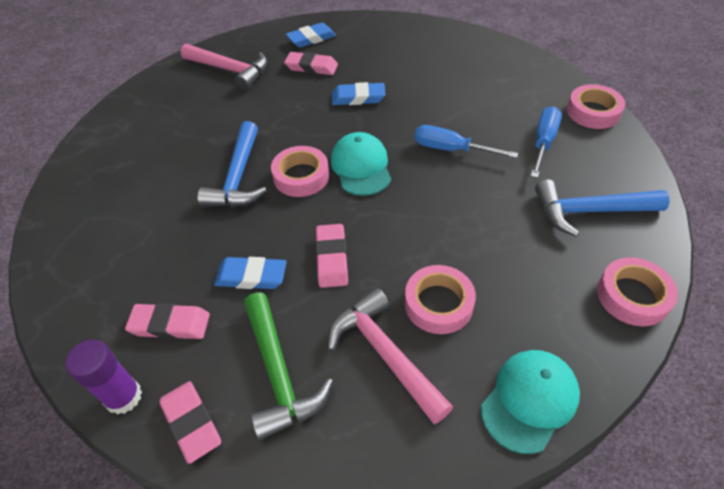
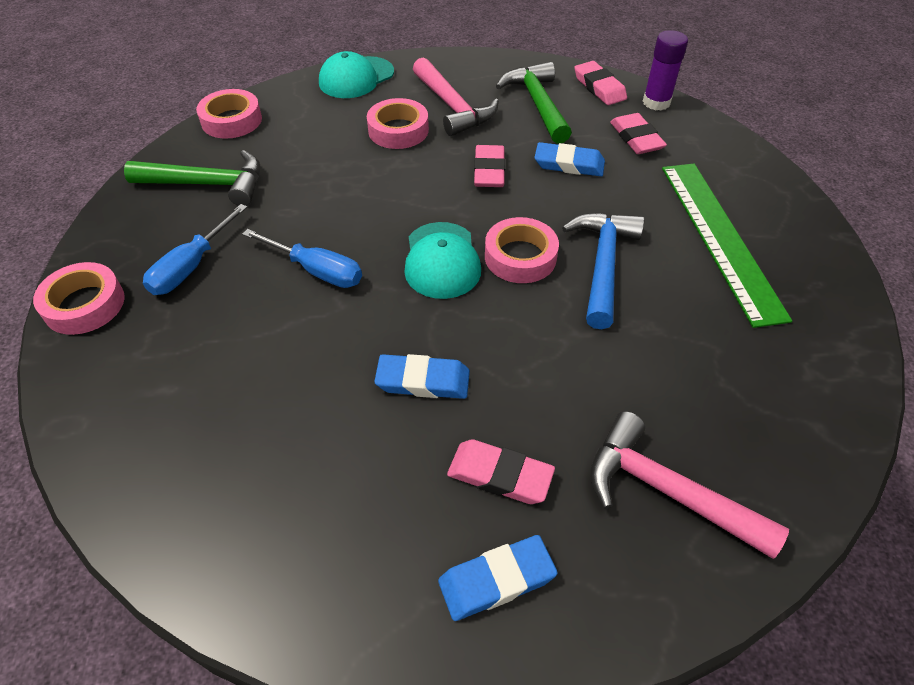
camera: 175 degrees left, 0 degrees up
pink eraser [125,303,210,339] -> pink eraser turned 60 degrees clockwise [610,113,667,154]
blue hammer [535,180,670,237] -> green hammer [124,150,260,206]
none -> green ruler [662,164,792,328]

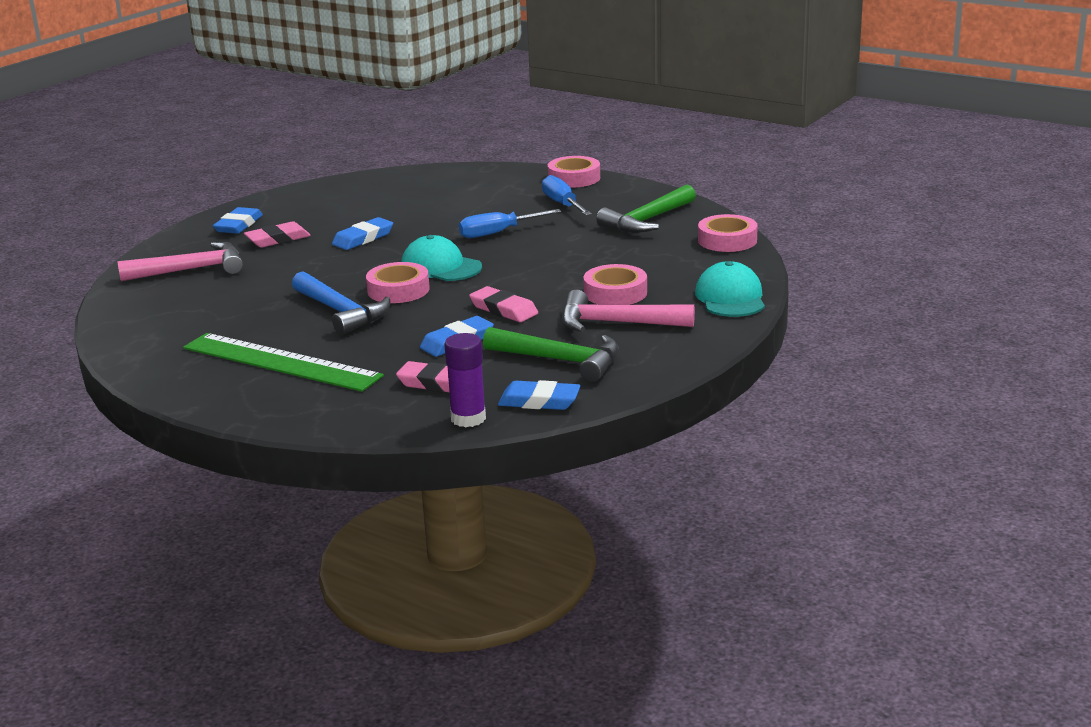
camera: 130 degrees right, 25 degrees down
pink eraser [574,61,627,105] -> blue eraser [498,380,581,410]

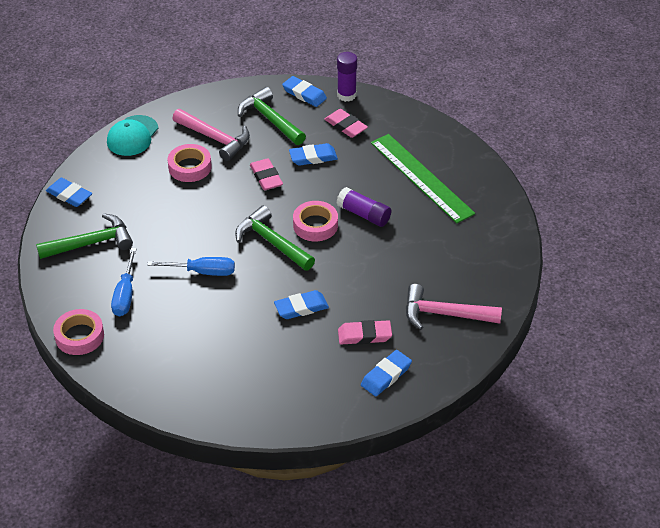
camera: 155 degrees left, 20 degrees up
blue hammer [292,271,390,335] -> purple glue stick [336,187,391,227]
turquoise cap [401,235,482,281] -> green hammer [235,205,315,271]
pink tape [698,214,758,252] -> blue eraser [46,178,92,207]

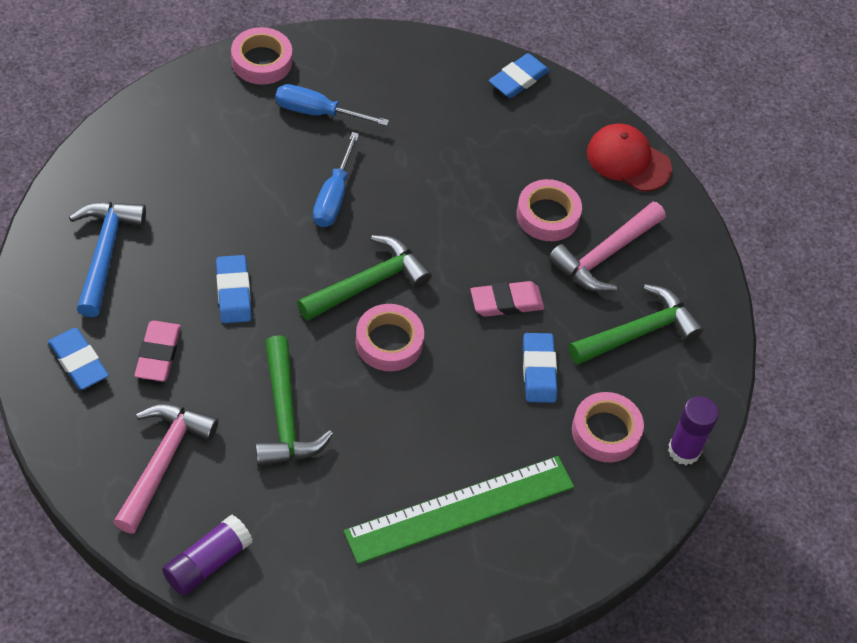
camera: 95 degrees right, 10 degrees up
green hammer [36,213,133,259] -> green hammer moved to [255,335,333,467]
turquoise cap [107,115,158,156] -> red cap [587,124,672,192]
blue eraser [282,76,327,107] -> none
pink eraser [324,109,368,138] -> pink tape [572,392,644,462]
purple glue stick [336,187,391,227] -> purple glue stick moved to [162,515,253,596]
none -> blue hammer [69,202,146,317]

